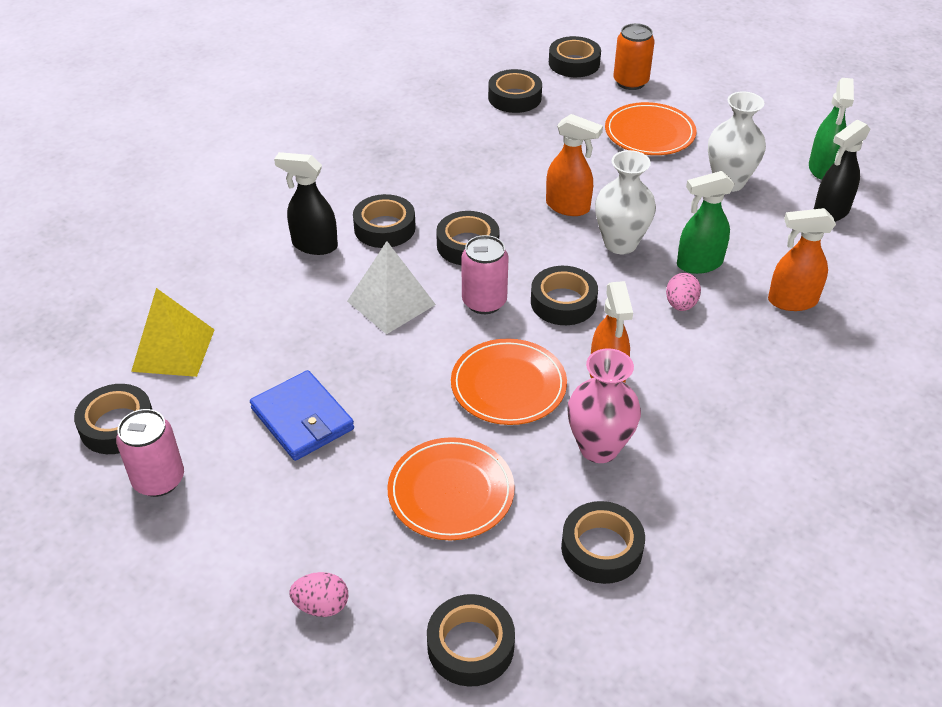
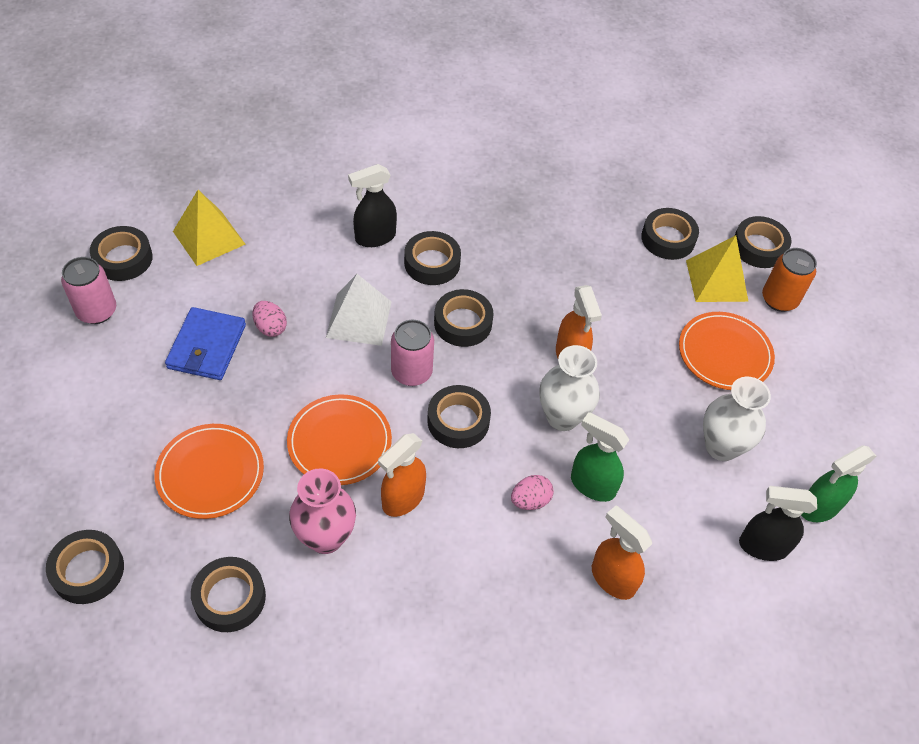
camera: 45 degrees right, 10 degrees up
black spray bottle [274,152,338,255] -> black spray bottle turned 90 degrees counterclockwise [348,164,397,247]
pink egg [289,572,348,617] -> pink egg moved to [252,301,287,337]
none -> yellow pyramid [686,235,748,302]

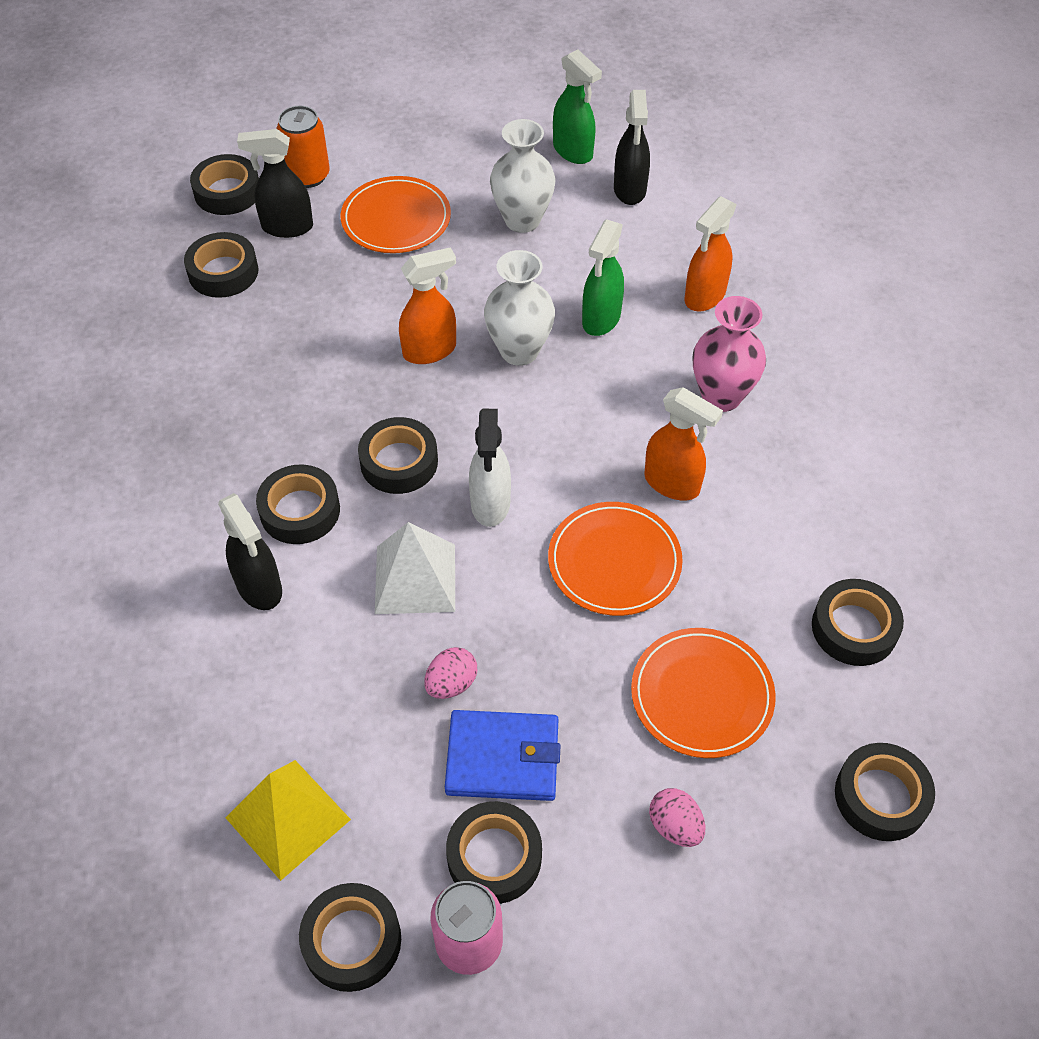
camera: 95 degrees left, 0 degrees up
pink vase [289,468,356,554] -> pink vase moved to [693,296,766,412]
pink can [391,320,434,386] -> white spray bottle [469,409,511,527]
black tape [427,385,491,448] -> black tape moved to [446,801,542,904]
pink egg [511,475,554,510] -> pink egg moved to [649,788,705,847]
yellow pyramid [686,235,748,302] -> black spray bottle [237,129,313,238]

